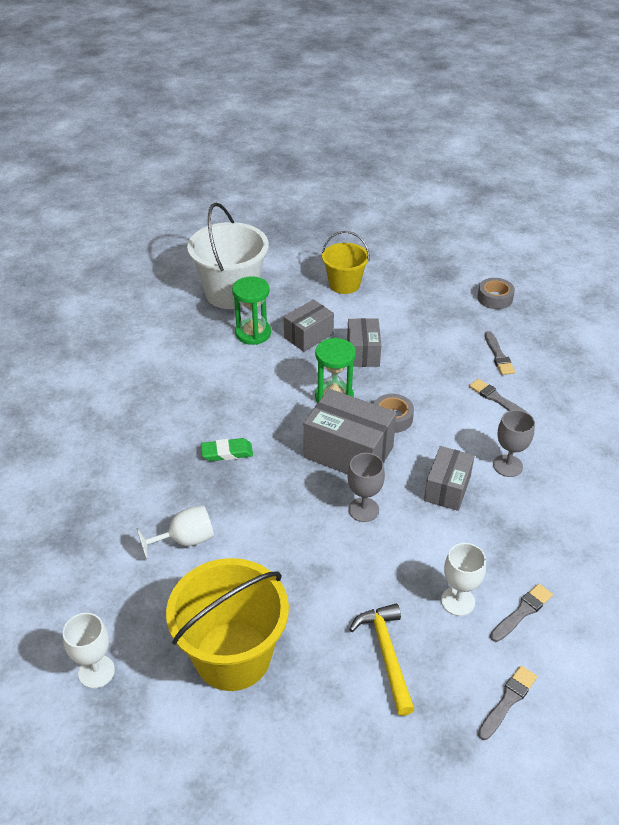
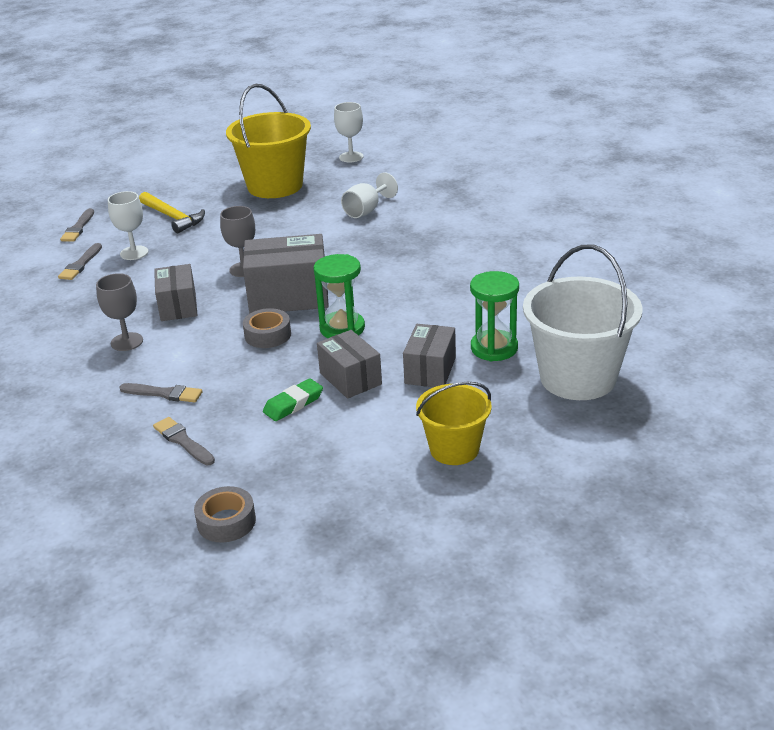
camera: 150 degrees right, 10 degrees down
green eraser [201,438,253,461] -> green eraser moved to [263,379,323,421]

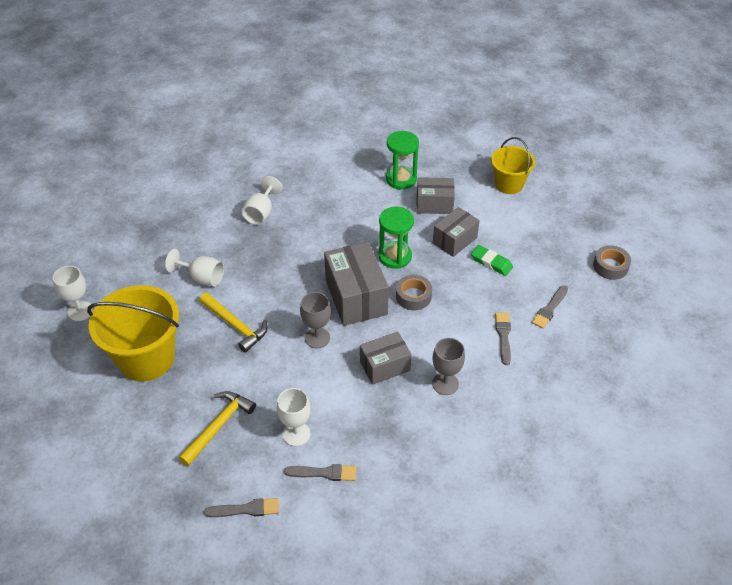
camera: 105 degrees left, 15 degrees up
white bucket [523,245,642,400] -> none
none -> yellow hammer [199,293,268,353]
none -> white goblet [242,176,282,225]

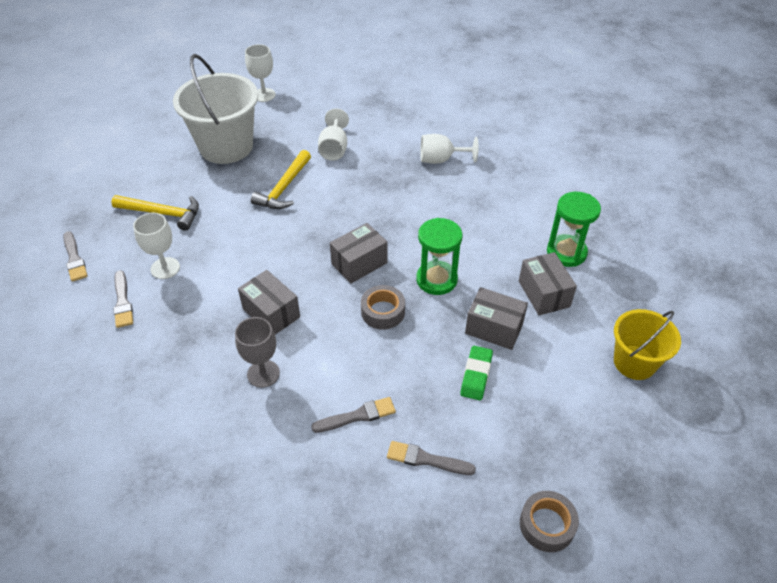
camera: 70 degrees right, 0 degrees up
yellow bucket [87,285,179,381] -> white bucket [173,54,258,164]
grey goblet [300,292,331,348] -> none
grey box [324,242,389,326] -> grey box [330,223,388,283], size x0.63

